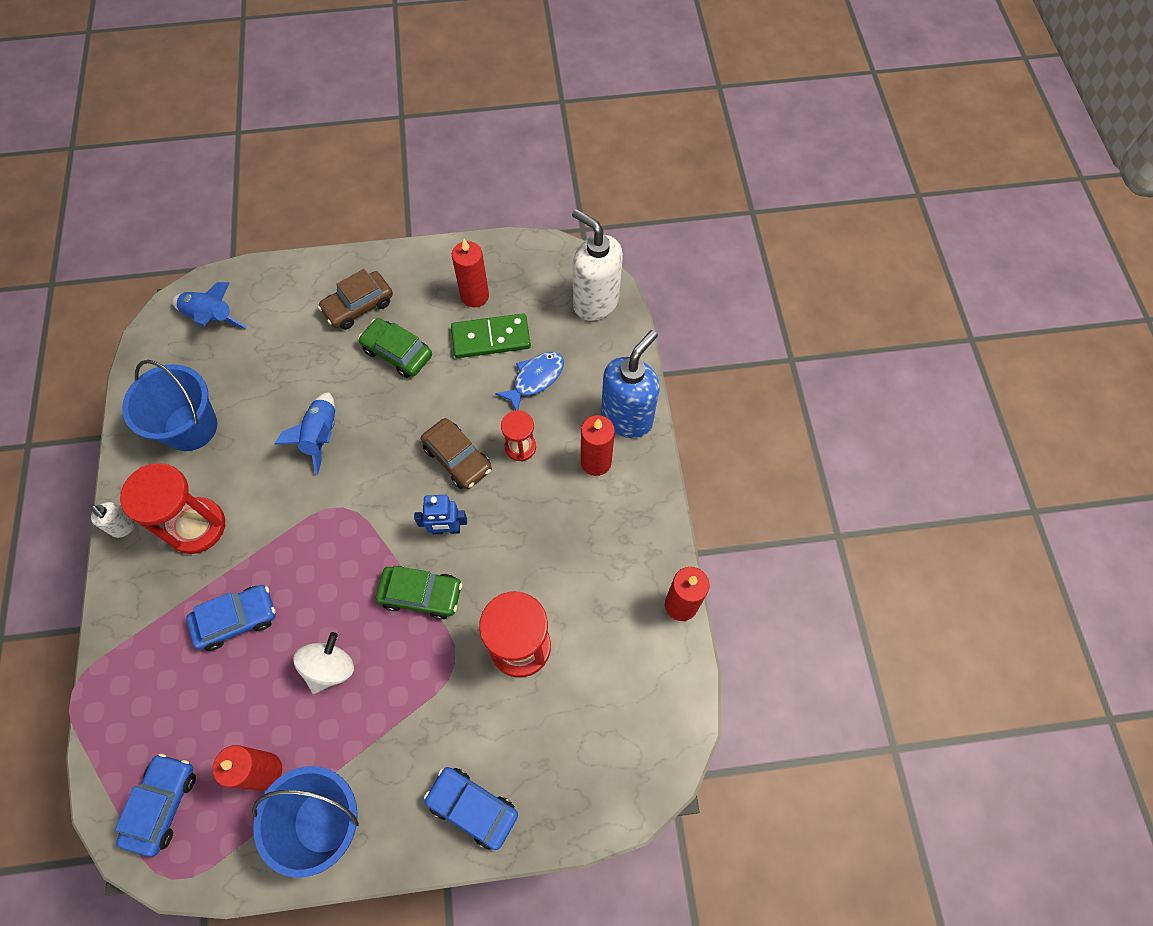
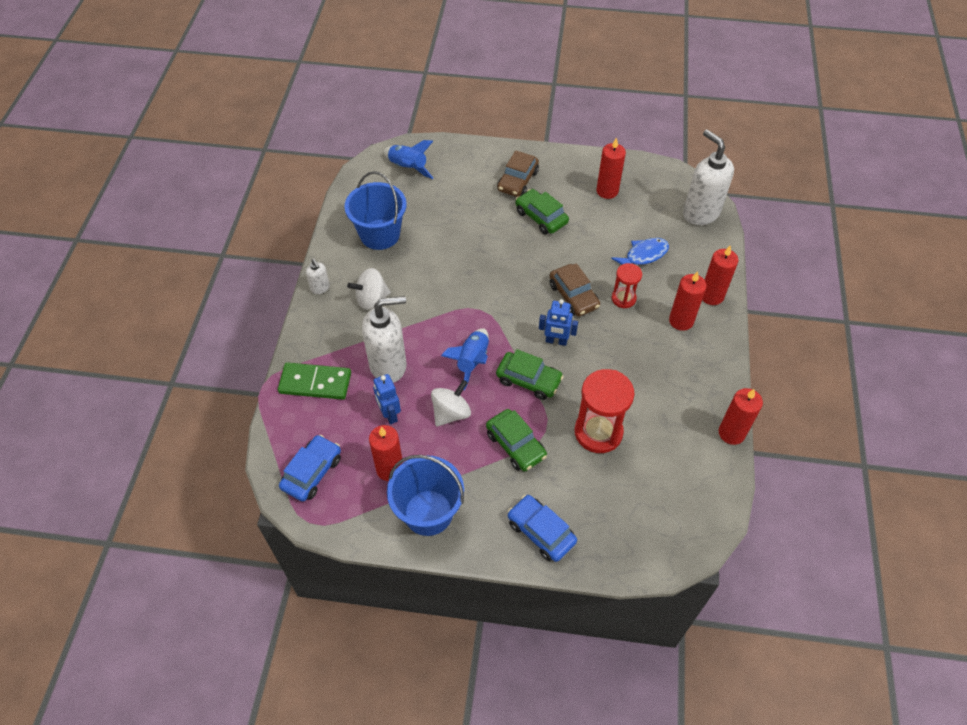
camera: 15 degrees right, 10 degrees down
red hourglass [120,463,226,554] -> white spinning top [347,268,391,310]
blue car [186,585,276,651] -> white soap dispenser [362,296,407,383]
blue rocket [274,392,335,475] -> blue rocket moved to [441,328,489,390]
brown car [318,269,393,330] -> brown car turned 45 degrees counterclockwise [497,150,539,197]
green domino [451,313,531,358] -> green domino moved to [278,362,351,400]
blue soap dispenser [601,330,660,438] -> red candle [702,246,738,305]
none -> blue robot [373,374,401,424]
none -> green car [486,409,547,472]

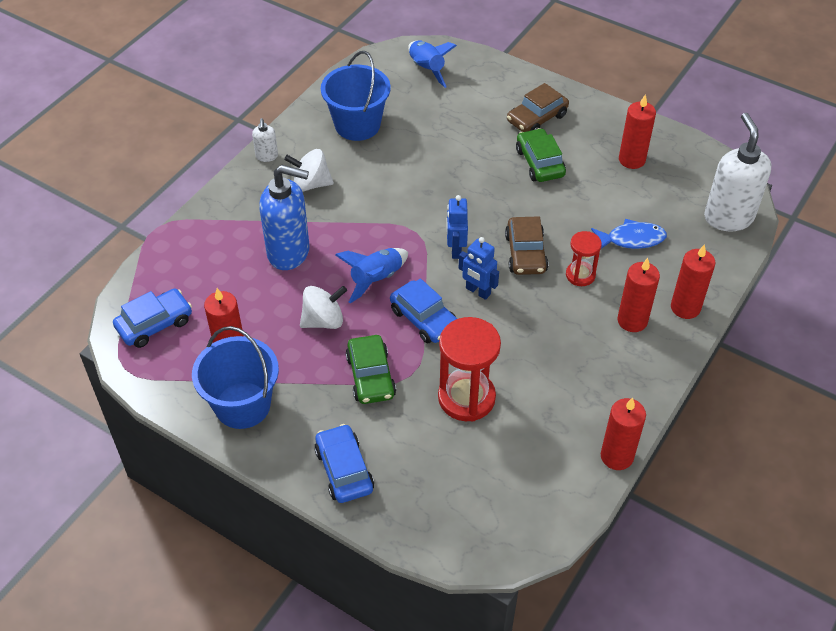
camera: 25 degrees right, 5 degrees down
green domino [278,362,351,400] -> none
white soap dispenser [362,296,407,383] -> blue soap dispenser [259,165,310,270]
blue robot [373,374,401,424] -> blue robot moved to [446,195,468,259]
green car [496,349,564,400] -> blue car [390,278,457,344]

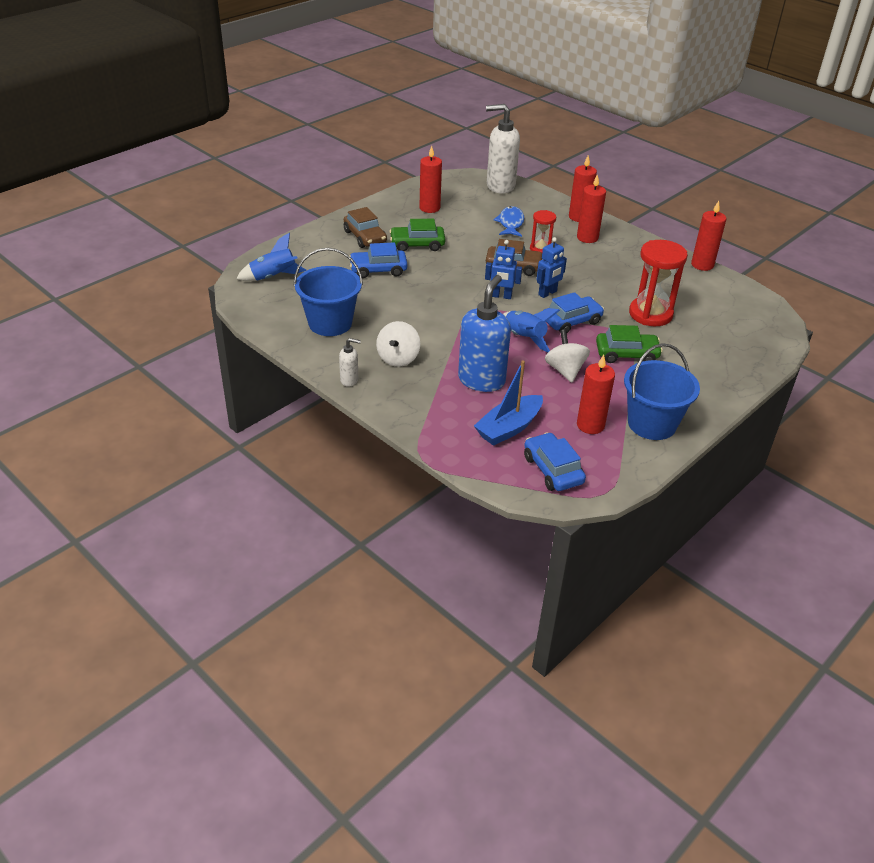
camera: 80 degrees left, 10 degrees down
blue car [314,424,374,503] -> blue car moved to [349,242,408,278]
none -> blue boat [474,360,543,446]

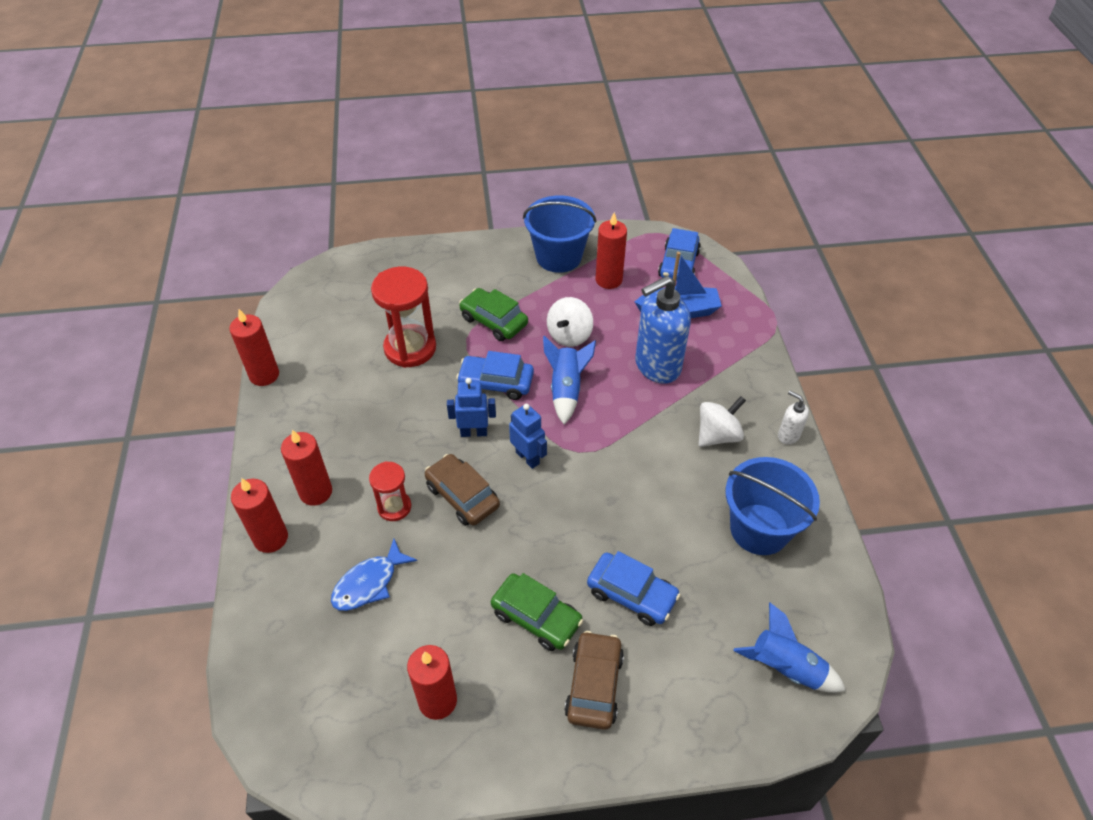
camera: 140 degrees left, 10 degrees up
white soap dispenser [486,104,520,194] -> none

